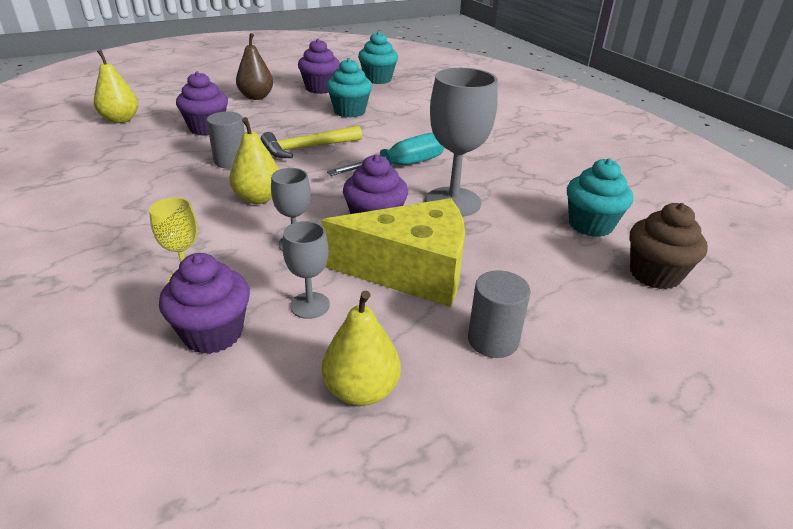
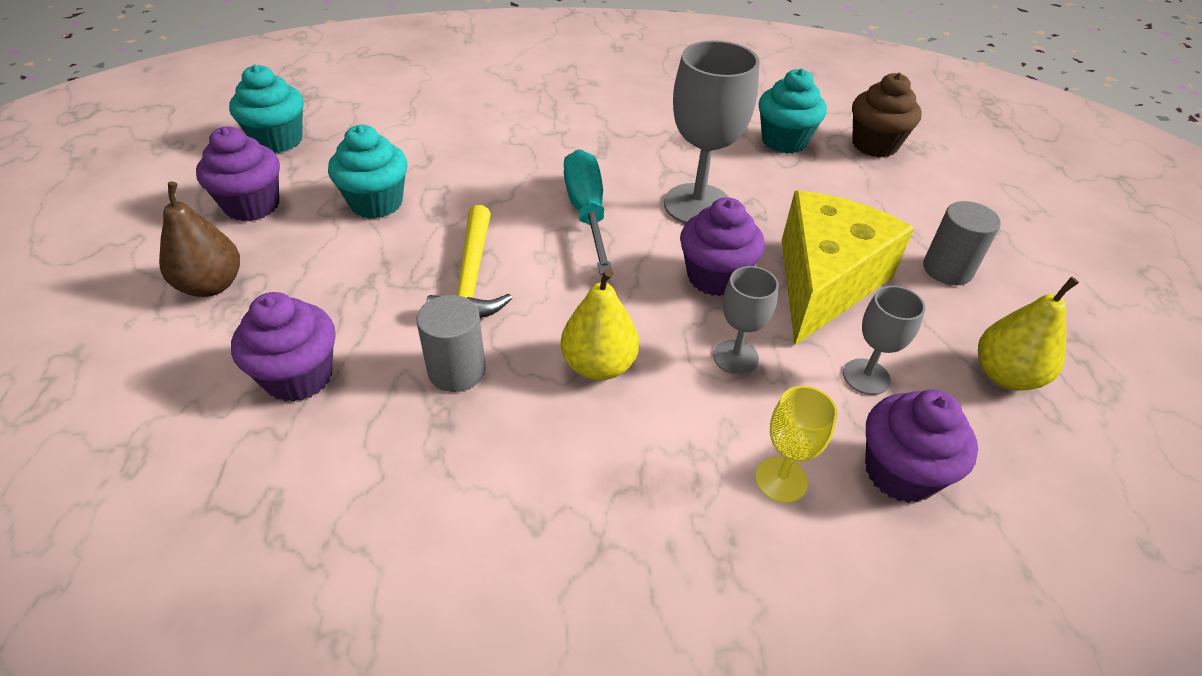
camera: 65 degrees left, 10 degrees up
yellow pear [94,49,138,123] -> none

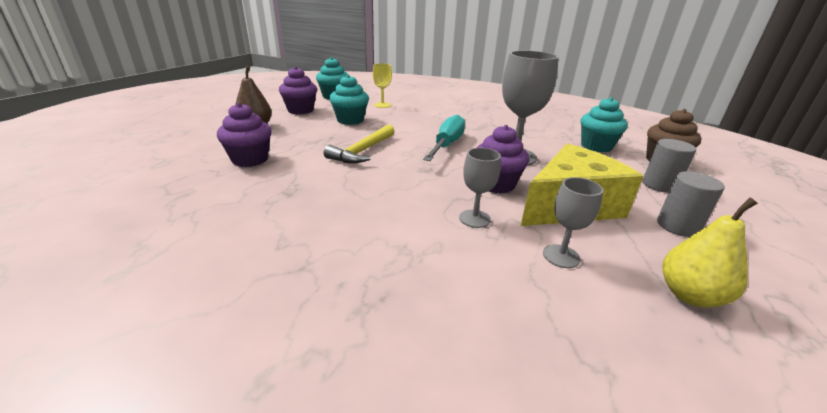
camera: 30 degrees right, 15 degrees down
grey cylinder [416,295,486,392] -> grey cylinder moved to [642,139,696,193]
yellow pear [561,269,639,380] -> none
yellow goblet [755,386,838,503] -> yellow goblet moved to [373,63,392,108]
purple cupcake [865,389,978,503] -> none

